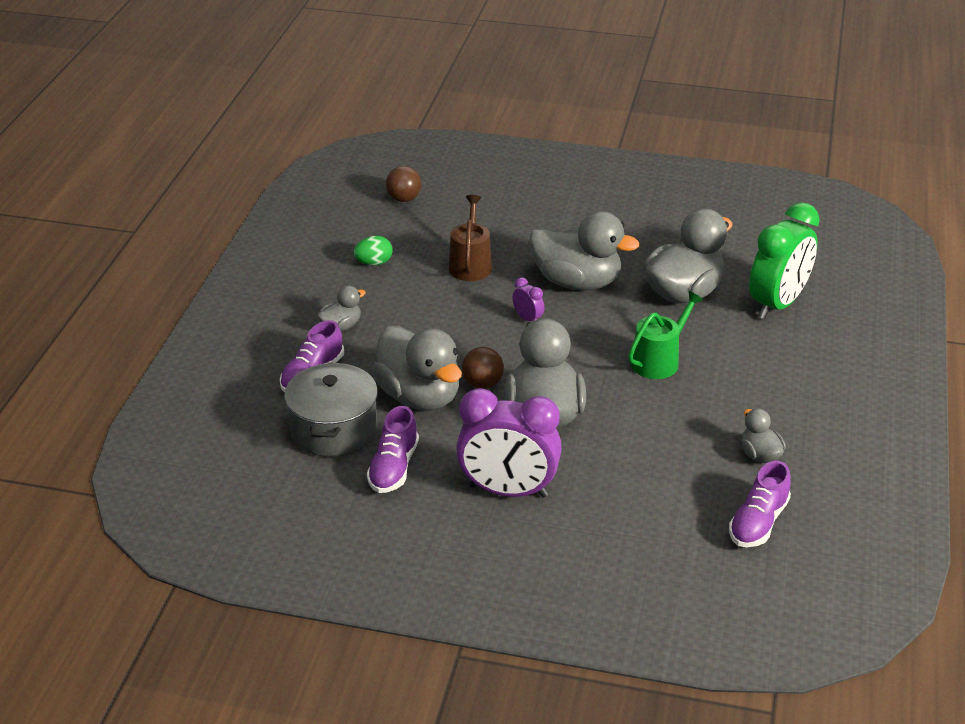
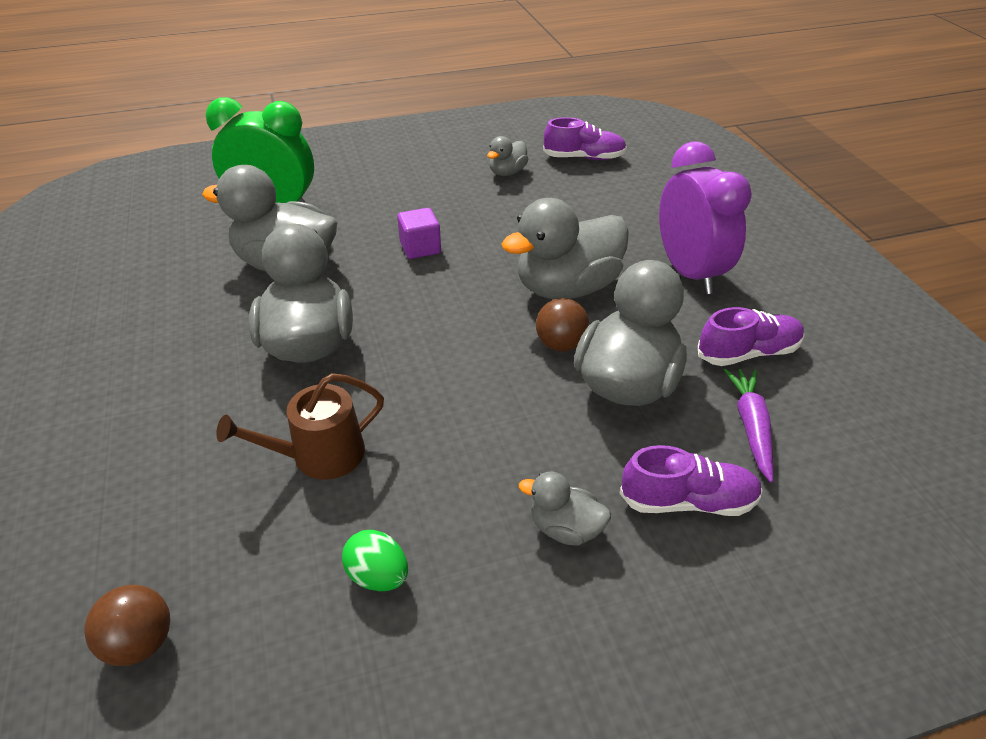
camera: 120 degrees left, 5 degrees up
grey pot [284,363,378,457] -> purple carrot [724,369,773,483]
purple clock [512,277,544,321] -> none
green watering can [628,291,703,379] -> purple cube [397,208,441,259]

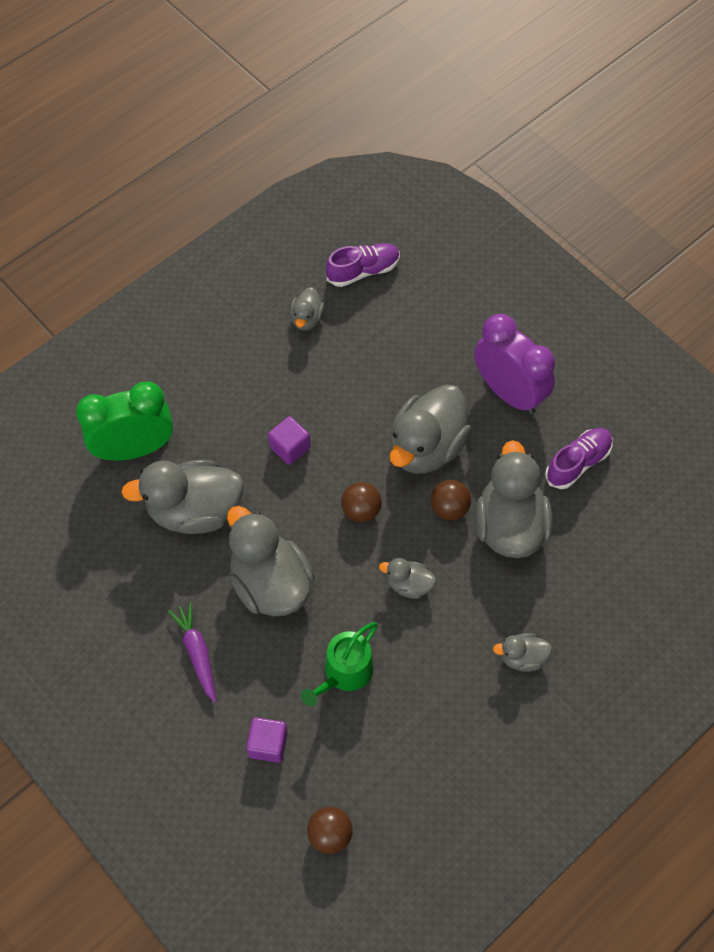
camera: 25 degrees left, 20 degrees up
brown watering can [216,373,384,480] -> green watering can [301,622,378,706]
green egg [342,530,408,591] -> none
purple shoe [619,445,763,516] -> none
purple carrot [724,369,773,483] -> purple carrot moved to [168,602,216,703]
none -> purple cube [246,717,288,763]
none -> brown ball [341,482,382,522]
none -> grey duck [379,558,436,599]

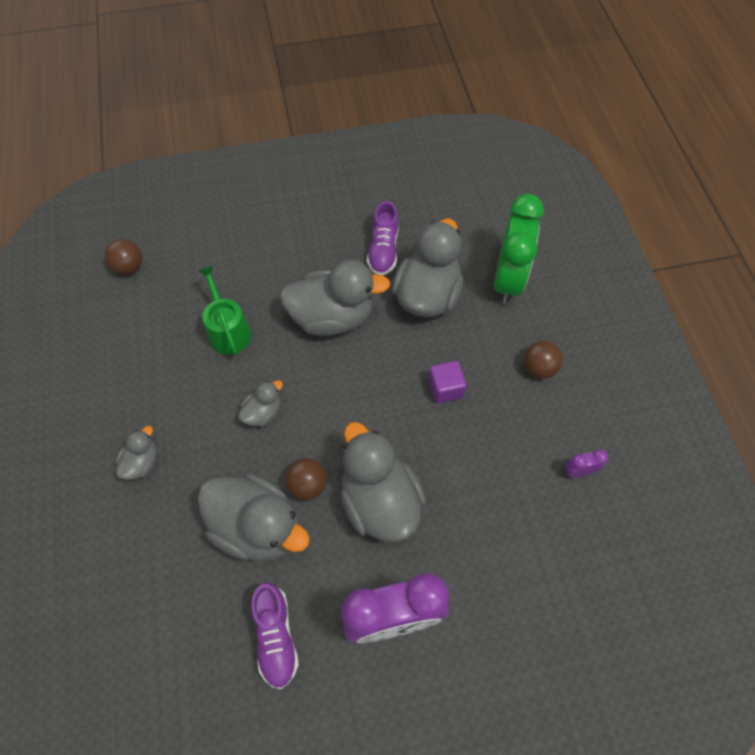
camera: 120 degrees right, 0 degrees up
purple carrot [168,602,216,703] -> none
purple cube [246,717,288,763] -> none
grey duck [290,287,325,330] -> purple clock [565,449,608,478]
purple shoe [326,243,400,287] -> purple shoe moved to [367,201,399,275]
brown ball [341,482,382,522] -> brown ball moved to [524,341,563,379]

